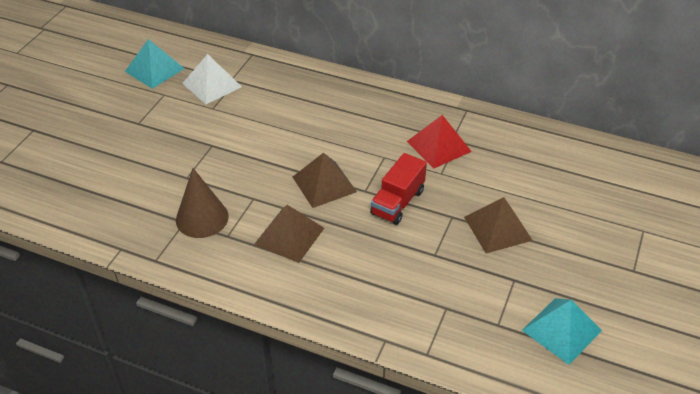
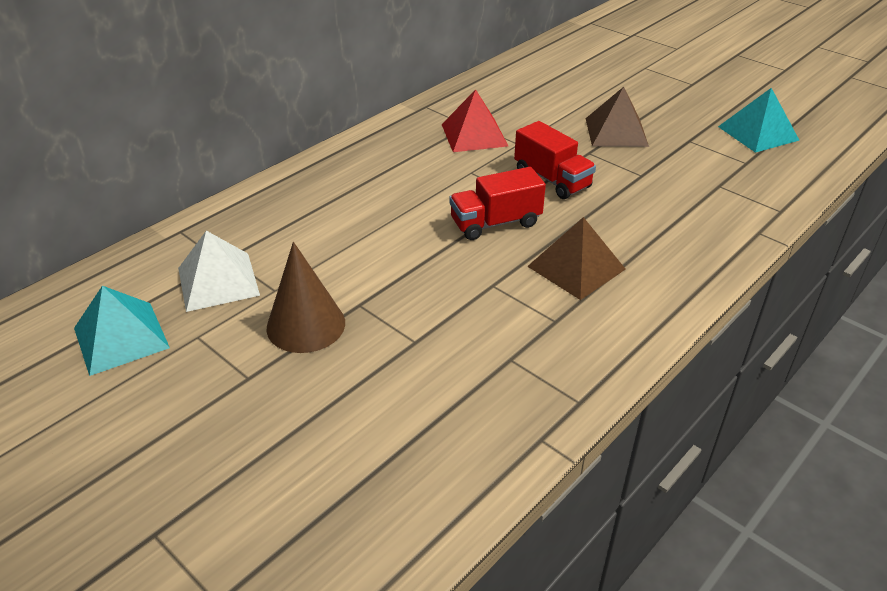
camera: 70 degrees left, 5 degrees down
brown cone [176,168,229,238] -> brown cone moved to [266,242,345,353]
brown pyramid [293,153,357,208] -> red truck [449,167,546,240]

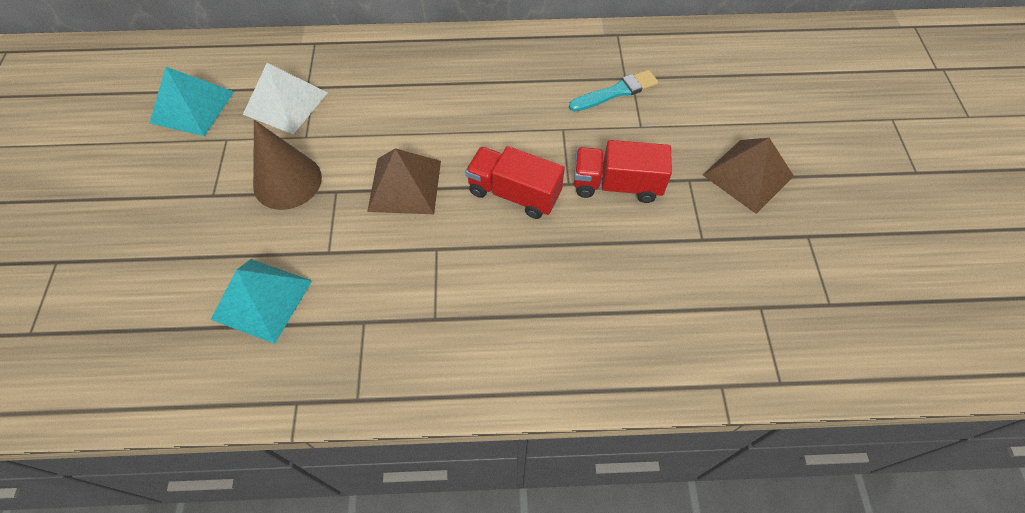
camera: 45 degrees right, 20 degrees up
red pyramid [441,89,508,152] -> turquoise brush [569,70,659,112]
red truck [514,121,596,199] -> red truck turned 90 degrees clockwise [574,140,672,203]
brown pyramid [527,217,626,300] -> brown pyramid moved to [367,148,441,214]
turquoise pyramid [718,88,799,153] -> turquoise pyramid moved to [210,259,312,344]

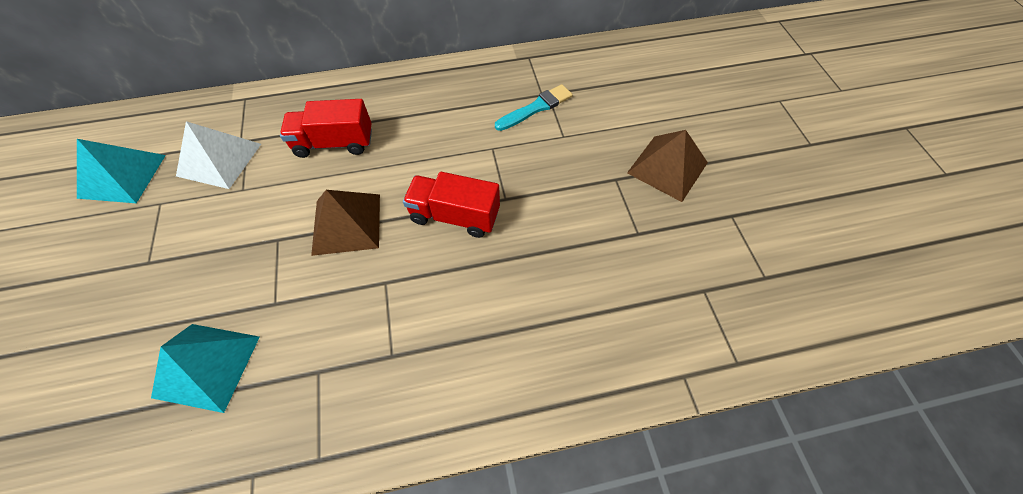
camera: 10 degrees left, 0 degrees up
brown cone [253,120,322,210] -> none
red truck [574,140,672,203] -> red truck moved to [280,99,372,158]

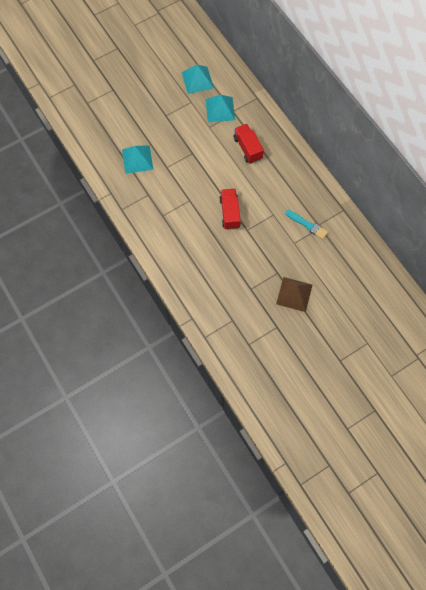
camera: 70 degrees right, 10 degrees up
white pyramid [176,121,261,189] -> turquoise pyramid [206,95,235,122]
brown pyramid [311,190,380,256] -> none

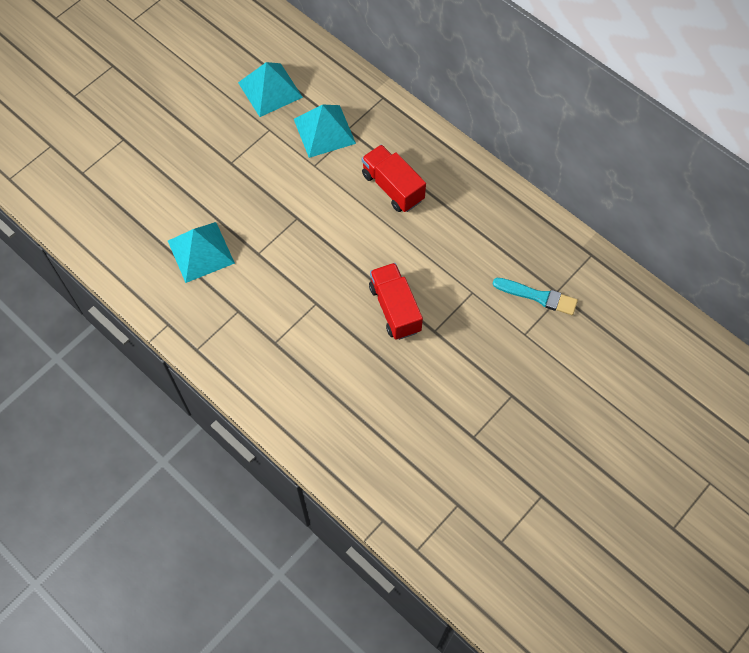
camera: 15 degrees left, 5 degrees down
brown pyramid [276,277,312,312] -> none

